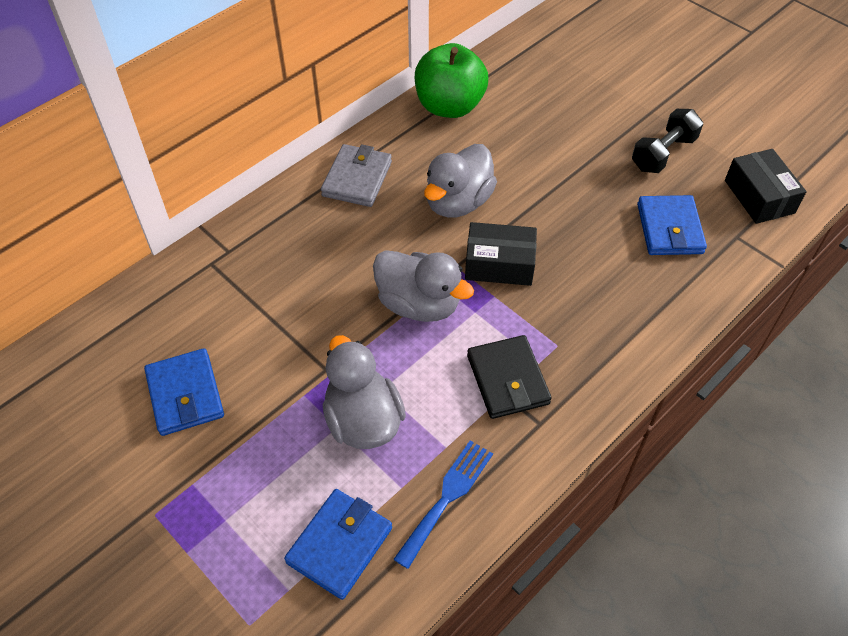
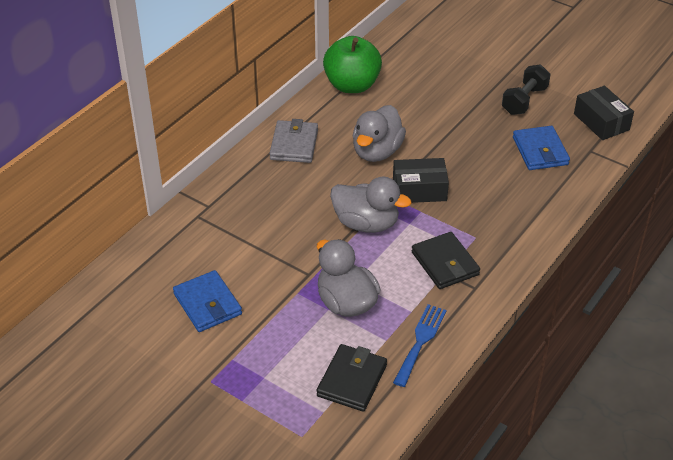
camera: 10 degrees left, 10 degrees down
blue wallet [284,489,392,600] -> black wallet [317,344,387,412]

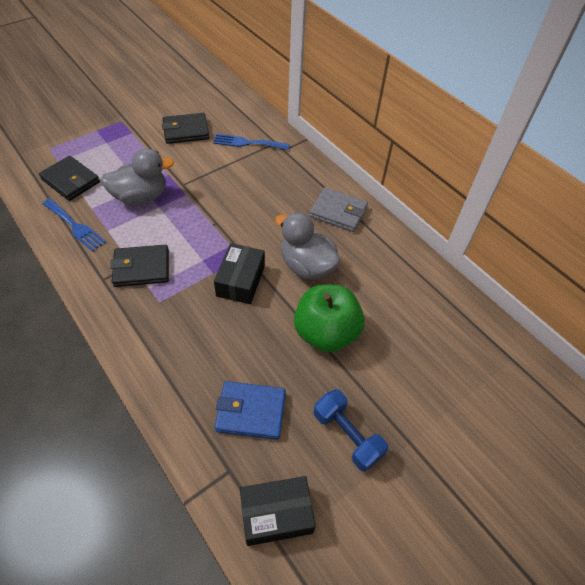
camera: 105 degrees right, 10 degrees up
blue wallet [173,270,242,332] -> black wallet [162,113,209,144]
green apple [323,36,382,93] -> green apple moved to [294,284,365,353]
grey duck [330,177,411,233] -> none
black dumbbell [502,65,551,115] -> blue dumbbell [314,389,388,472]
none -> blue fork [213,134,290,150]

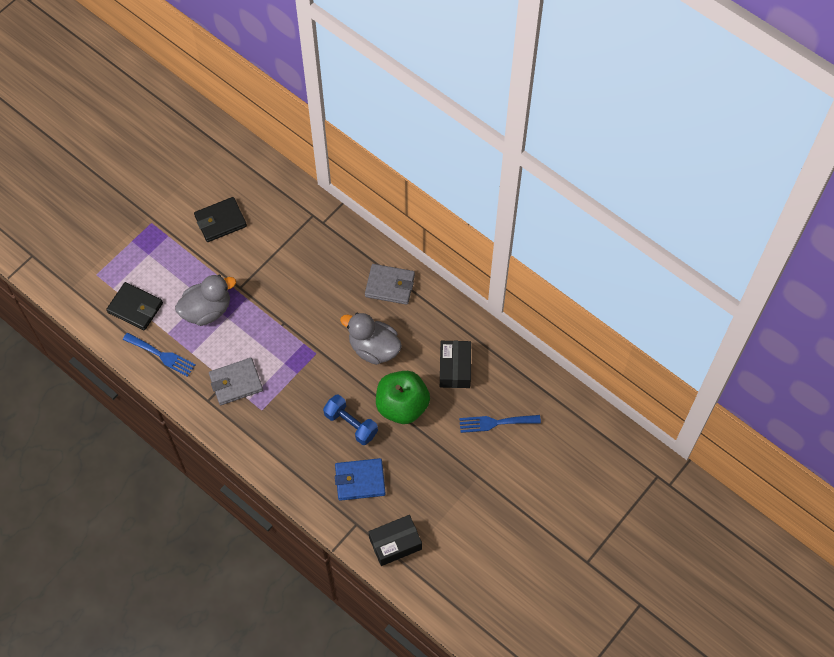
camera: 10 degrees left, 10 degrees up
black wallet [110,245,169,287] -> grey wallet [209,358,263,405]
blue fork [213,134,290,150] -> blue fork moved to [459,415,541,433]
black box [214,243,265,304] -> black box moved to [440,341,471,388]
blue dumbbell [314,389,388,472] -> blue dumbbell moved to [323,395,378,445]

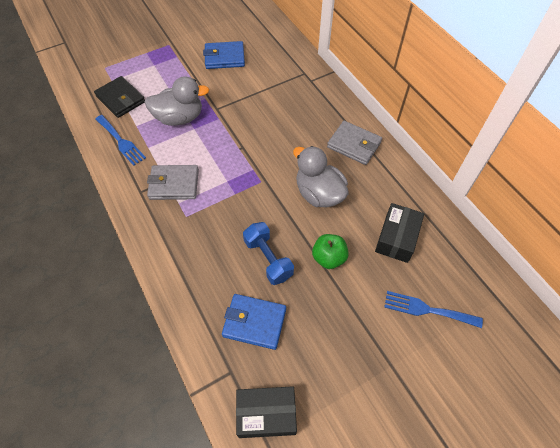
camera: 20 degrees right, 5 degrees down
black wallet [194,197,247,242] -> blue wallet [203,41,245,69]
green apple [376,371,430,424] -> green apple [312,234,349,269], size x0.59

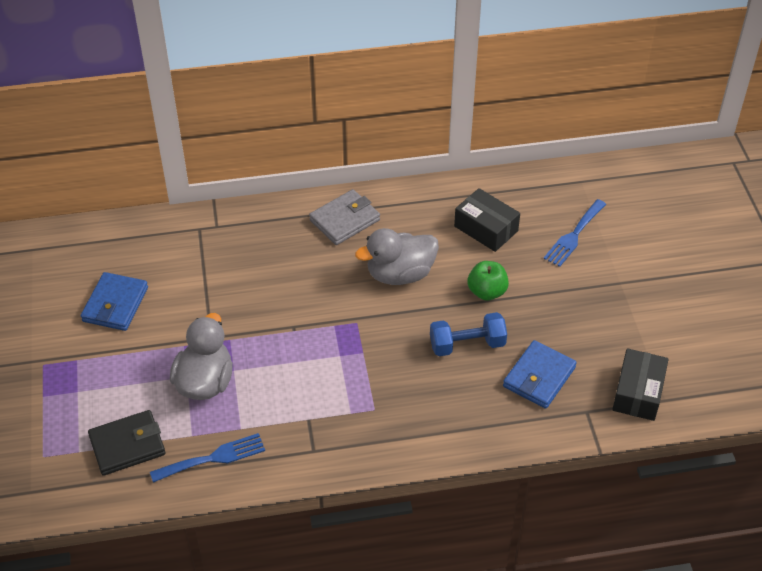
camera: 70 degrees left, 10 degrees down
grey wallet [147,165,199,200] -> none

